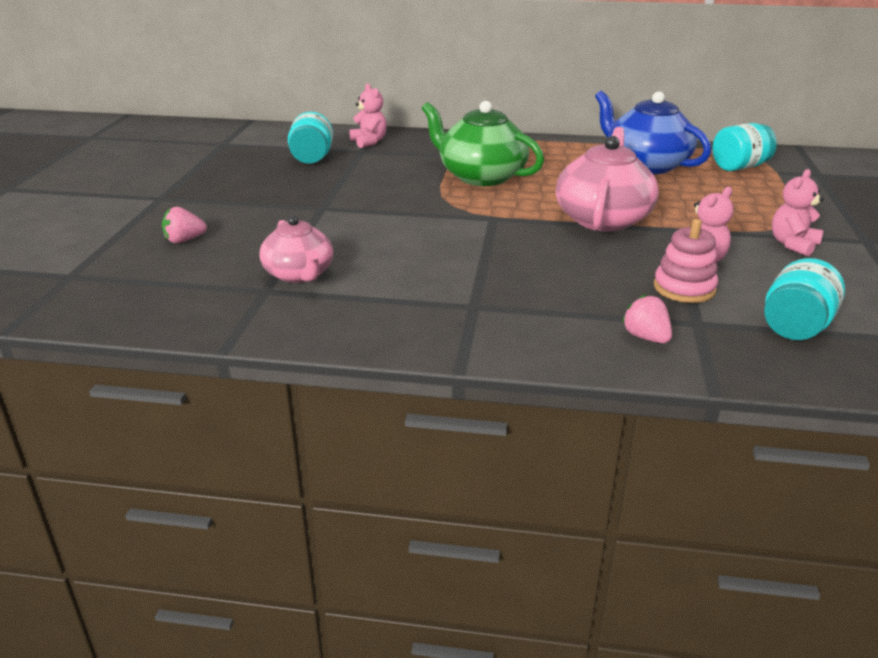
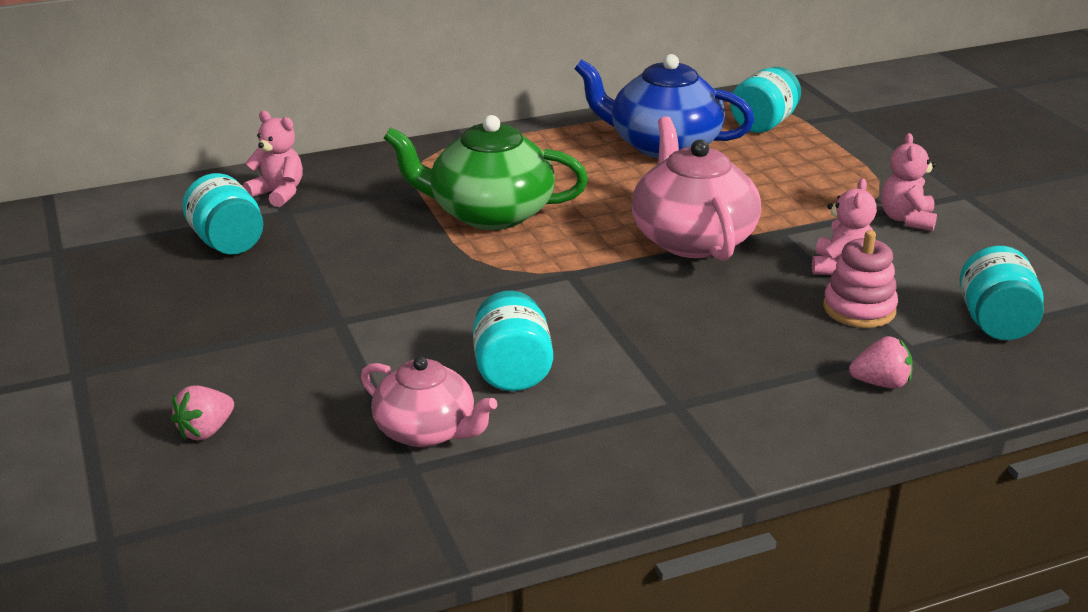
camera: 30 degrees left, 0 degrees up
pink strawberry [622,294,672,343] -> pink strawberry turned 150 degrees clockwise [849,336,912,389]
none -> turquoise jar [473,291,553,391]

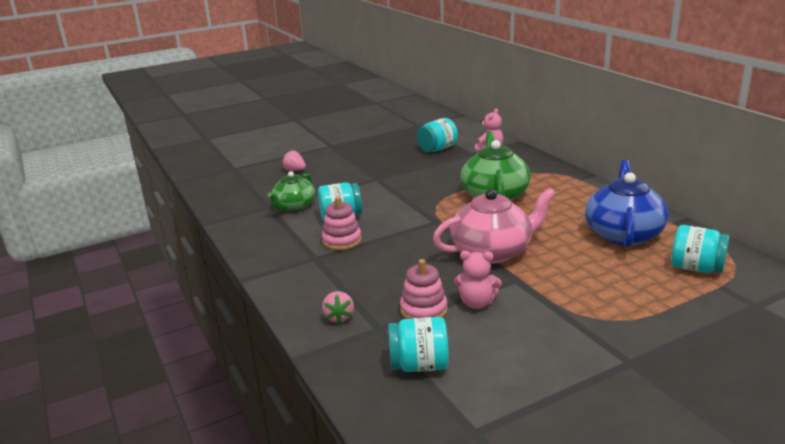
camera: 85 degrees right, 5 degrees down
pink teapot [361,356,497,447] -> green teapot [268,171,315,211]
pink teddy bear [881,133,937,231] -> none
none -> pink stacking toy [322,197,362,250]

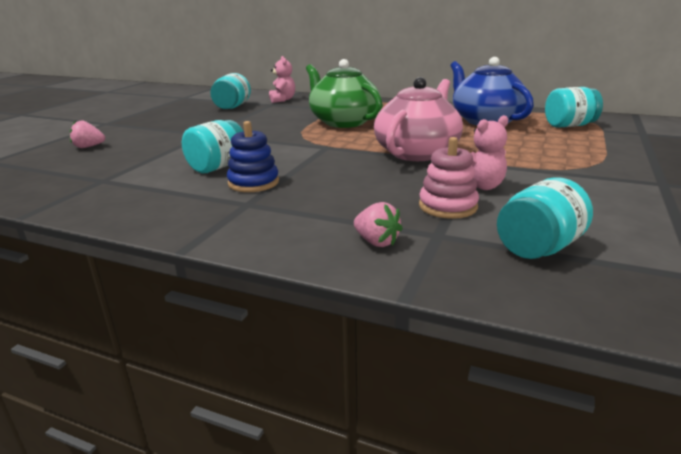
camera: 40 degrees left, 0 degrees up
green teapot [268,171,315,211] -> none
pink stacking toy [322,197,362,250] -> blue stacking toy [227,121,279,192]

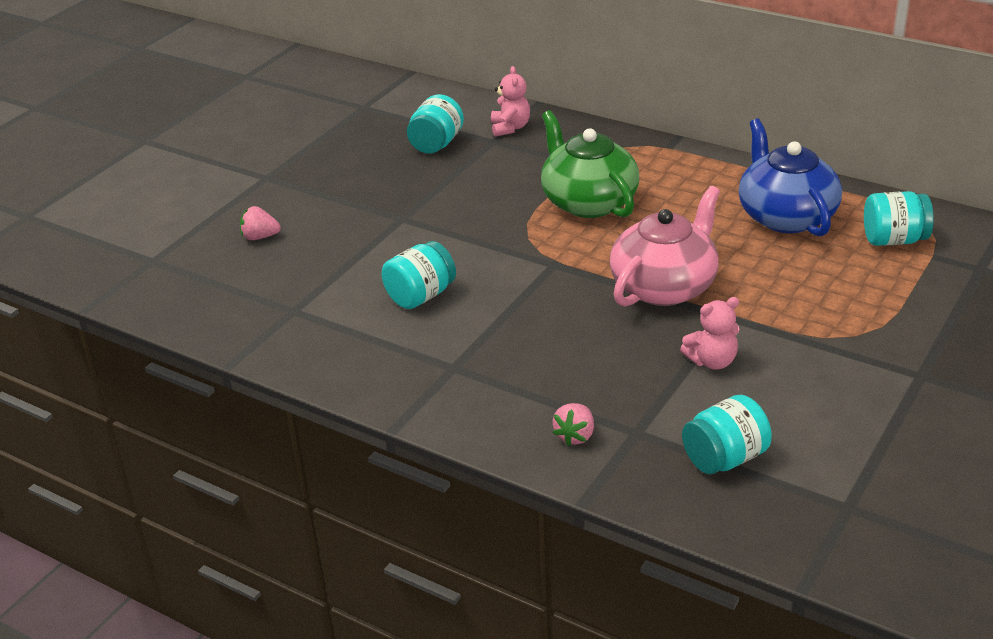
camera: 10 degrees right, 10 degrees up
blue stacking toy [227,121,279,192] -> none
pink strawberry [354,202,403,247] -> pink strawberry turned 60 degrees clockwise [553,403,594,446]
pink stacking toy [419,137,479,219] -> none

